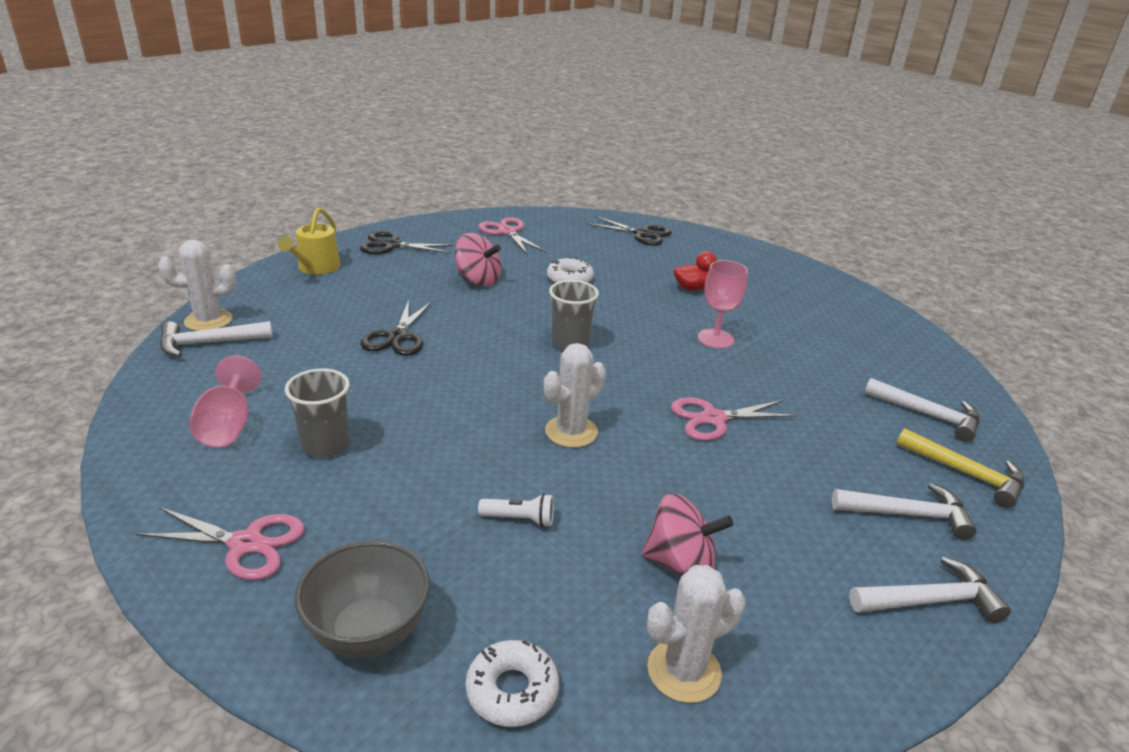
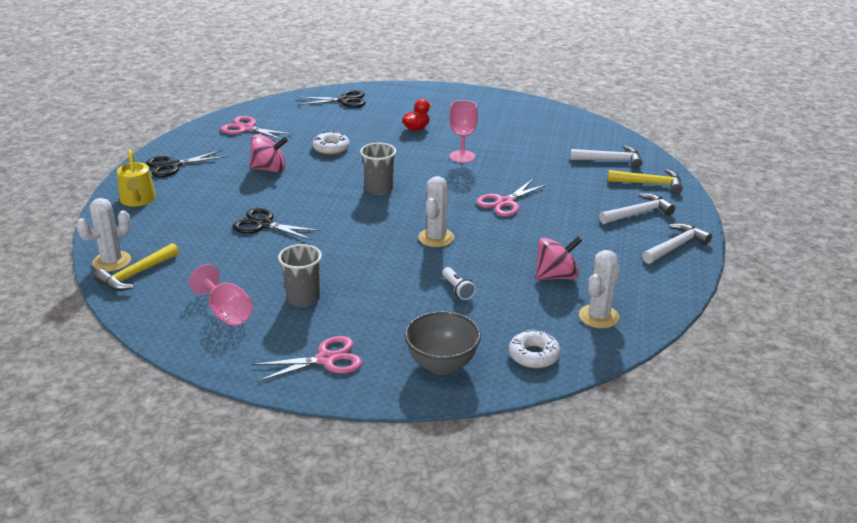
camera: 30 degrees left, 0 degrees up
white hammer [160,321,273,357] -> yellow hammer [93,243,179,291]
black scissors [360,300,433,356] -> black scissors turned 135 degrees clockwise [233,208,321,240]
white flashlight [478,494,554,527] -> white flashlight turned 90 degrees clockwise [443,267,476,300]

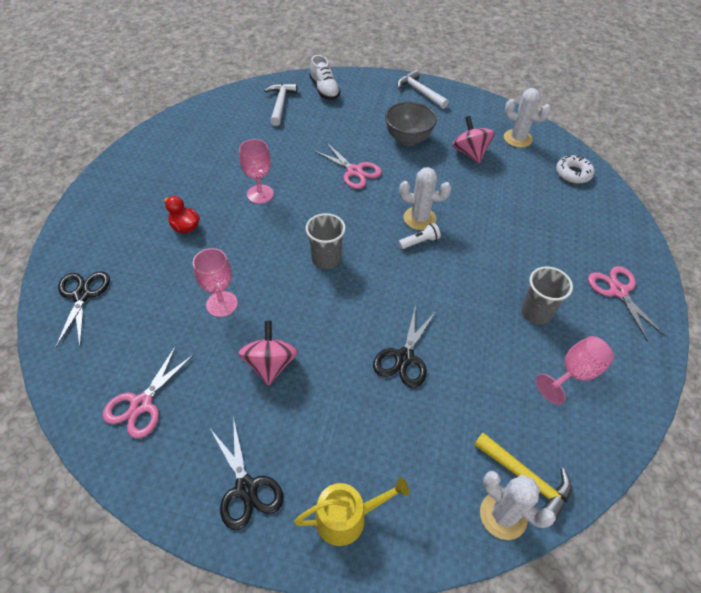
camera: 90 degrees left, 20 degrees up
white donut [312,131,350,155] -> pink goblet [193,248,238,317]
grey bowl [404,311,481,375] -> grey bowl moved to [385,102,437,146]
white flashlight [443,267,476,300] -> white flashlight moved to [398,223,441,249]
white hammer [599,193,676,224] -> none
yellow hammer [608,169,683,194] -> white shoe [310,55,341,100]

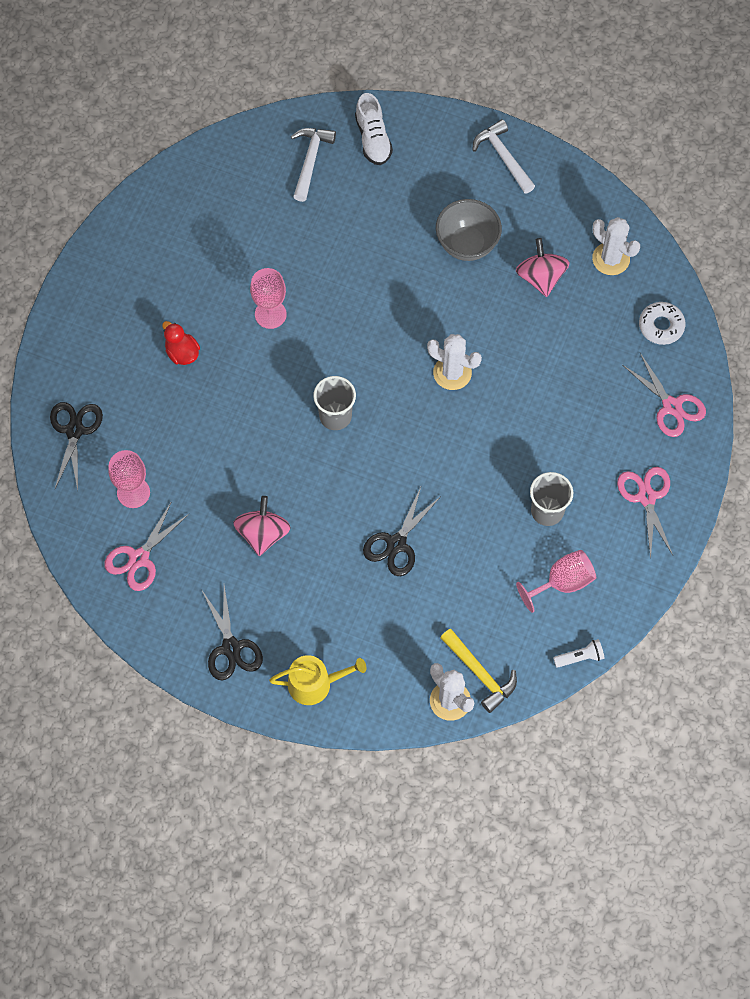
camera: 10 degrees right, 15 degrees up
pink goblet [193,248,238,317] -> pink goblet moved to [108,450,150,508]
pink scissors [313,142,382,189] -> pink scissors moved to [623,353,706,437]
white flashlight [398,223,441,249] -> white flashlight moved to [553,639,605,668]

